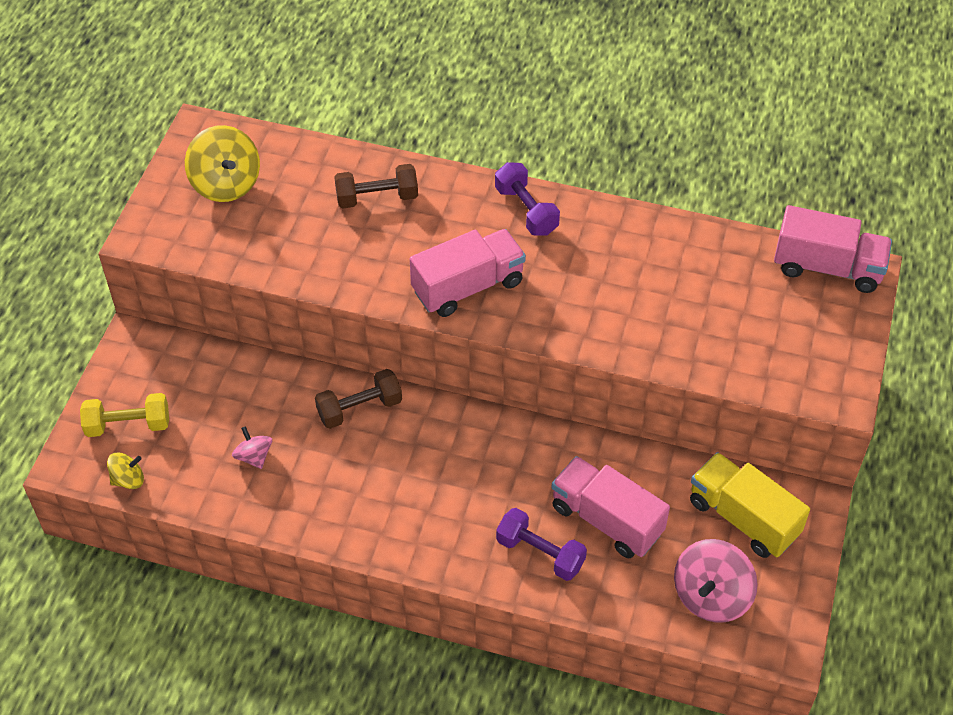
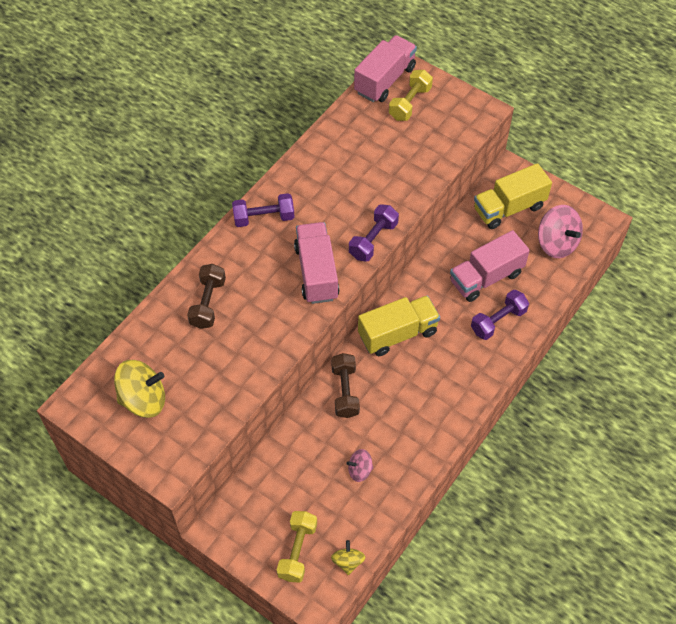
camera: 70 degrees left, 5 degrees up
none -> purple dumbbell [349,204,399,262]
none -> yellow truck [358,295,440,356]
none -> yellow dumbbell [389,70,433,121]

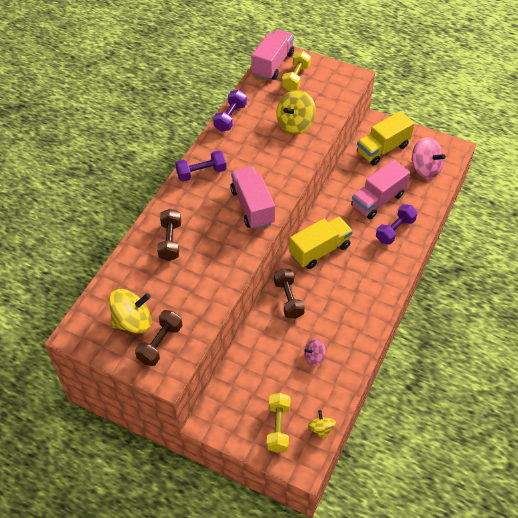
camera: 10 degrees left, 5 degrees down
purple dumbbell [349,204,399,262] -> purple dumbbell moved to [213,90,247,132]
none -> brown dumbbell [135,310,182,366]
none -> yellow spinning top [277,90,316,134]

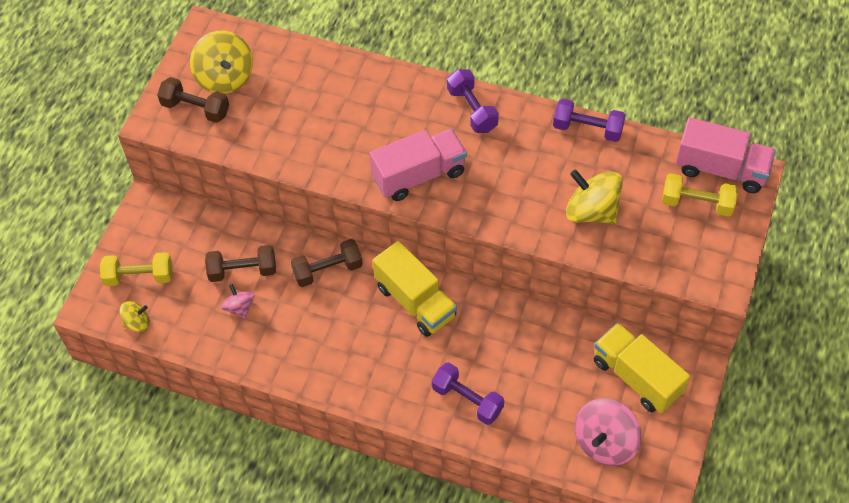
camera: 85 degrees right, 5 degrees up
brown dumbbell [157,209,181,261] -> brown dumbbell moved to [205,245,276,282]
pink truck [351,160,410,219] -> none

